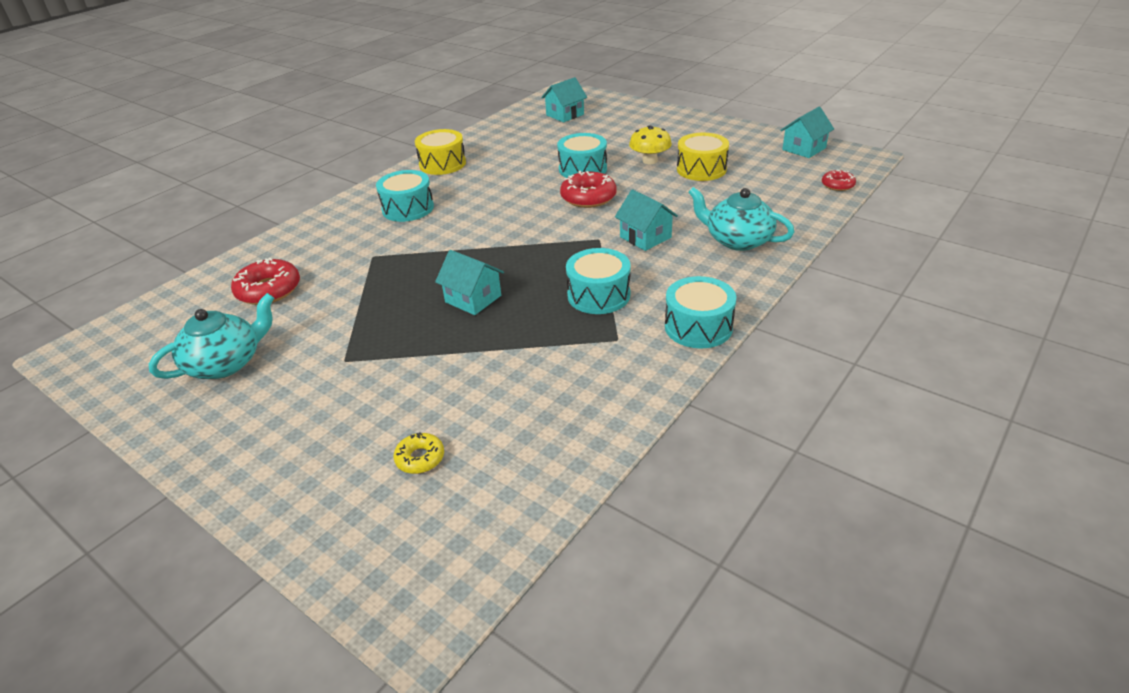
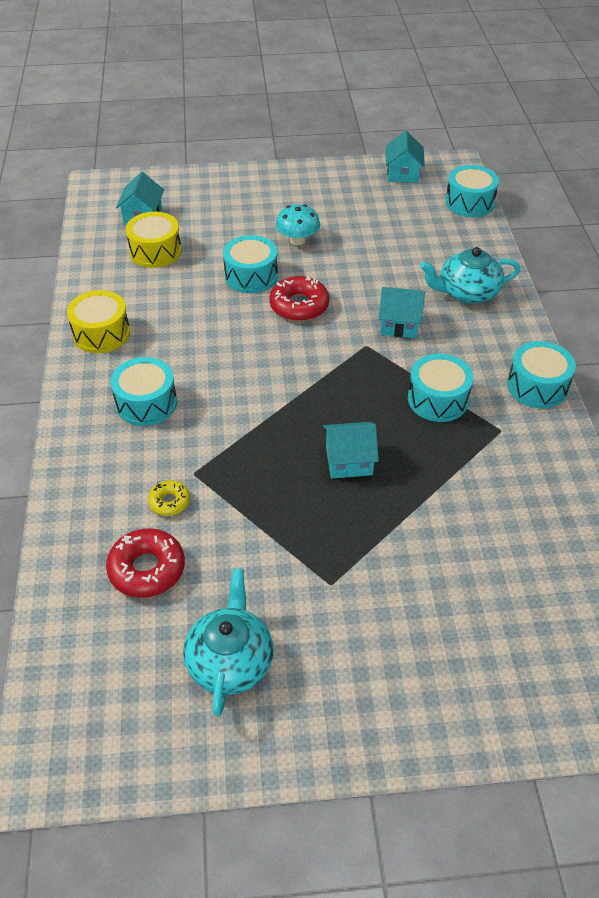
camera: 45 degrees left, 10 degrees up
yellow donut [394,432,444,474] -> yellow donut moved to [148,480,190,516]
yellow mushroom [629,126,672,164] -> turquoise mushroom [276,204,320,245]
yellow drum [677,133,729,181] -> yellow drum moved to [126,212,182,268]
red donut [822,170,856,191] -> turquoise drum [446,165,499,217]

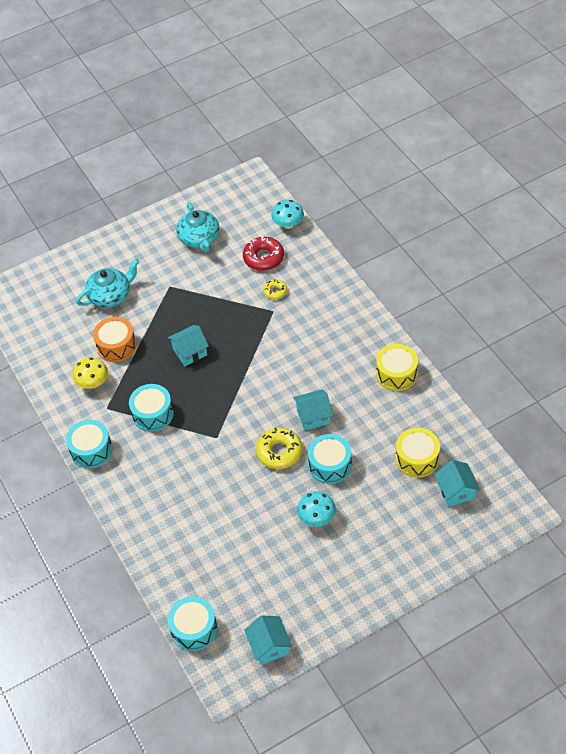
camera: 160 degrees right, 5 degrees up
turquoise drum [110,357,177,426] -> none
red donut [269,276,329,321] -> yellow donut [256,428,302,469]
turquoise house [378,287,425,338] -> turquoise house moved to [293,389,333,431]
turquoise teapot [420,247,520,304] -> turquoise teapot moved to [76,259,139,308]
none -> yellow mushroom [73,357,108,389]
none -> orange drum [93,317,137,362]
none -> turquoise mushroom [271,200,304,229]

